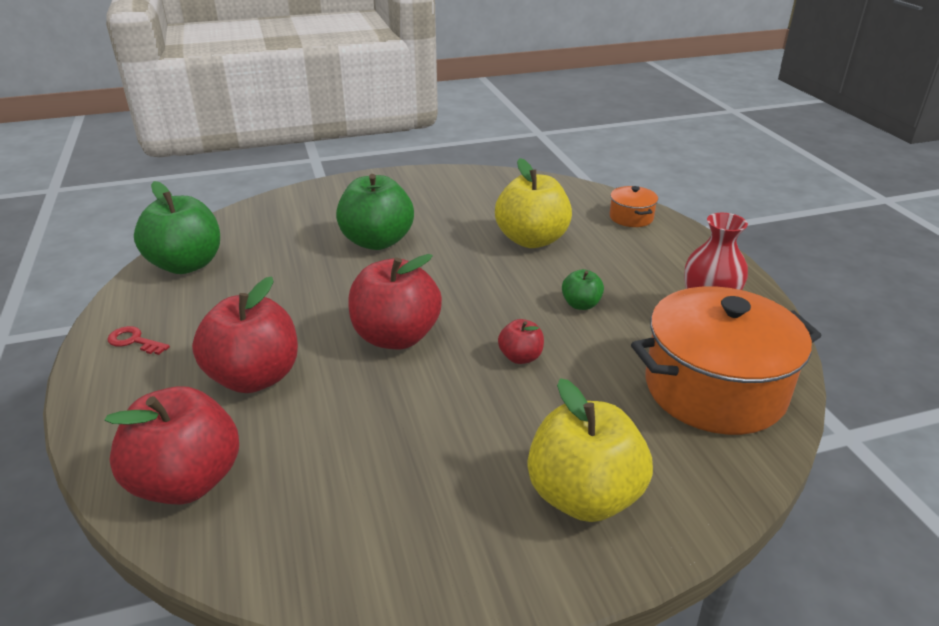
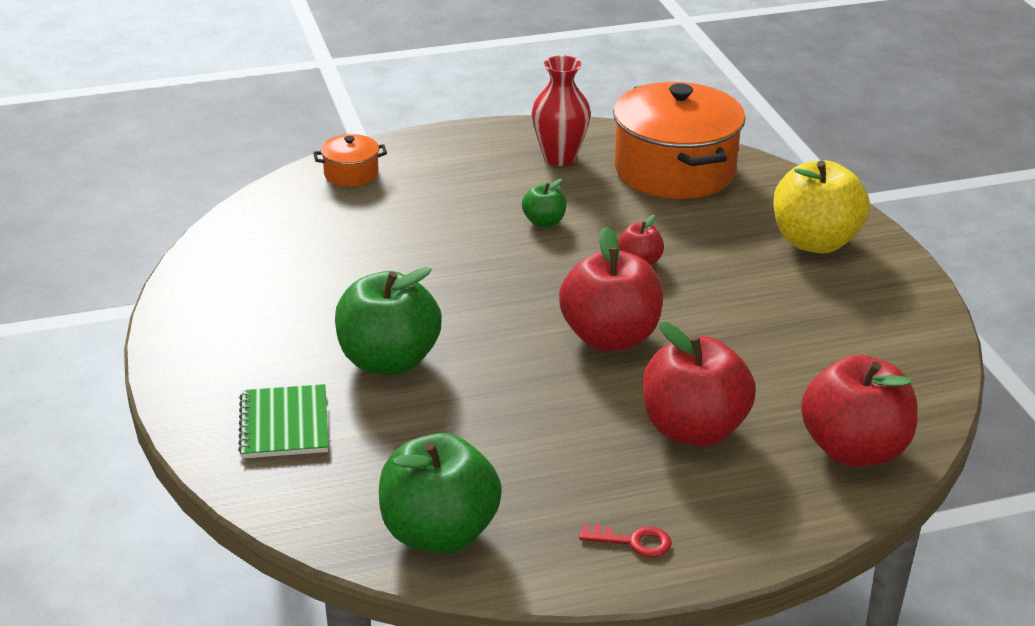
camera: 90 degrees left, 0 degrees up
red key [107,326,170,355] -> red key turned 105 degrees counterclockwise [579,524,672,557]
yellow apple [495,158,572,248] -> none
none -> green notebook [238,384,329,458]

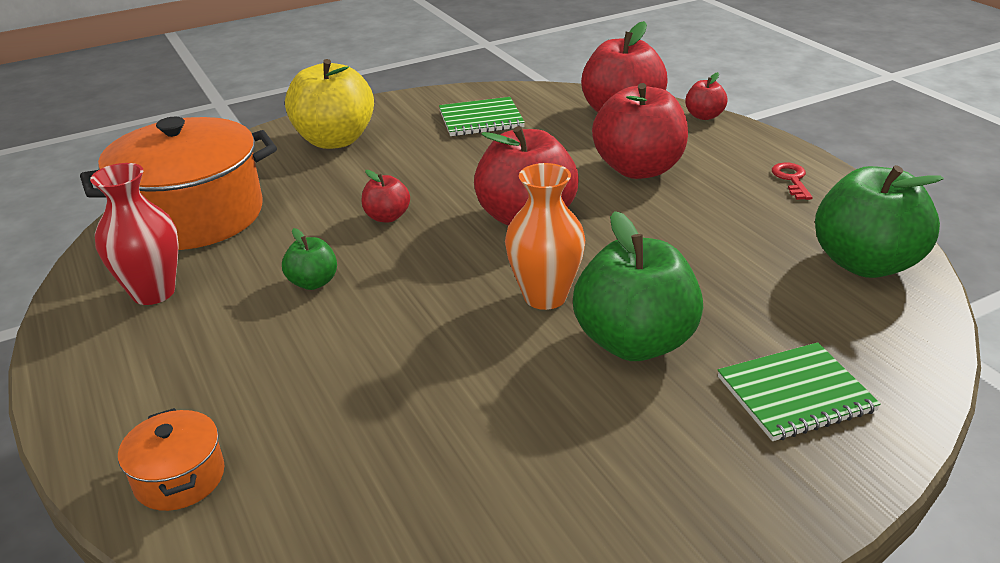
camera: 100 degrees left, 0 degrees up
none -> green notebook [439,97,525,136]
none -> orange vase [505,163,585,310]
none -> red apple [685,72,728,120]

